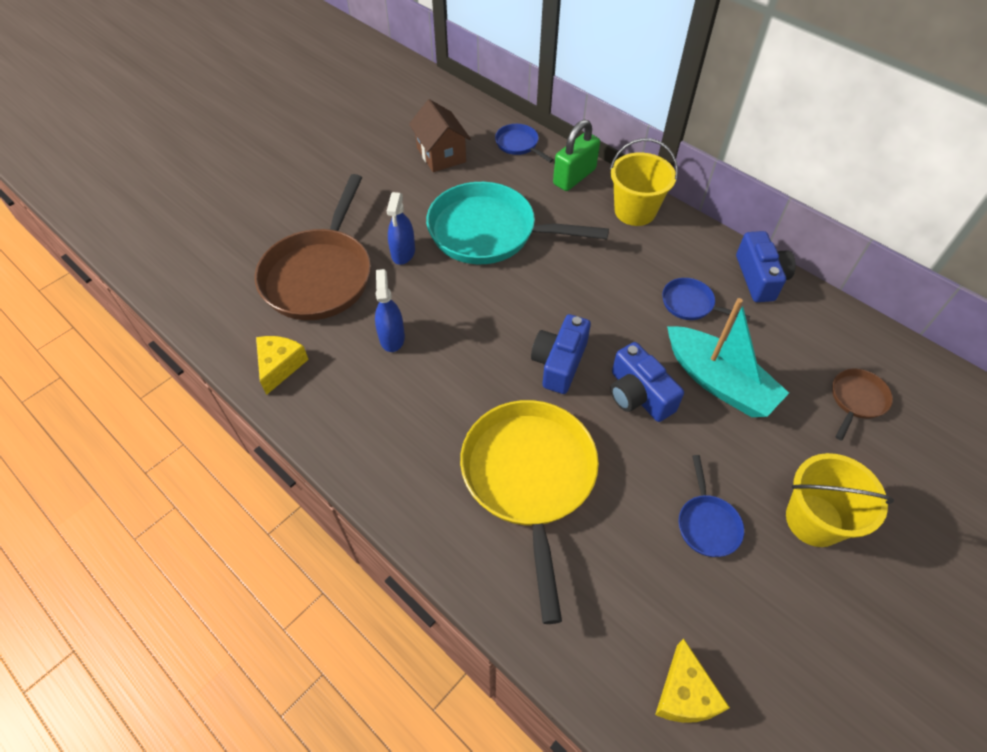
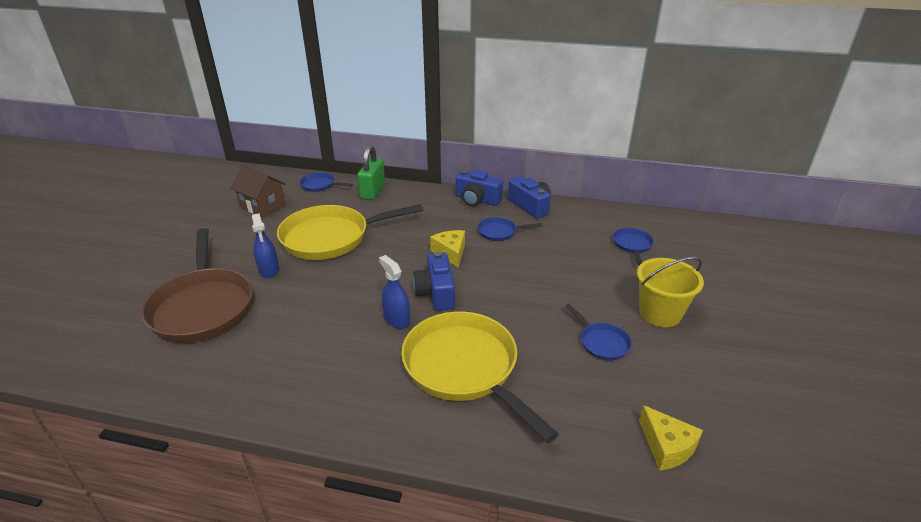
camera: 30 degrees left, 20 degrees down
yellow cheese [256,336,309,395] -> yellow cheese moved to [430,230,465,268]
blue spray bottle [375,269,405,352] -> blue spray bottle moved to [379,255,410,329]
turquoise pan [426,182,609,264] -> yellow pan [277,204,423,260]
yellow bucket [610,138,678,226] -> none
blue camera [610,342,684,422] -> blue camera moved to [456,170,503,206]
turquoise boat [667,298,789,417] -> none
brown pan [832,369,893,441] -> blue pan [613,228,654,265]

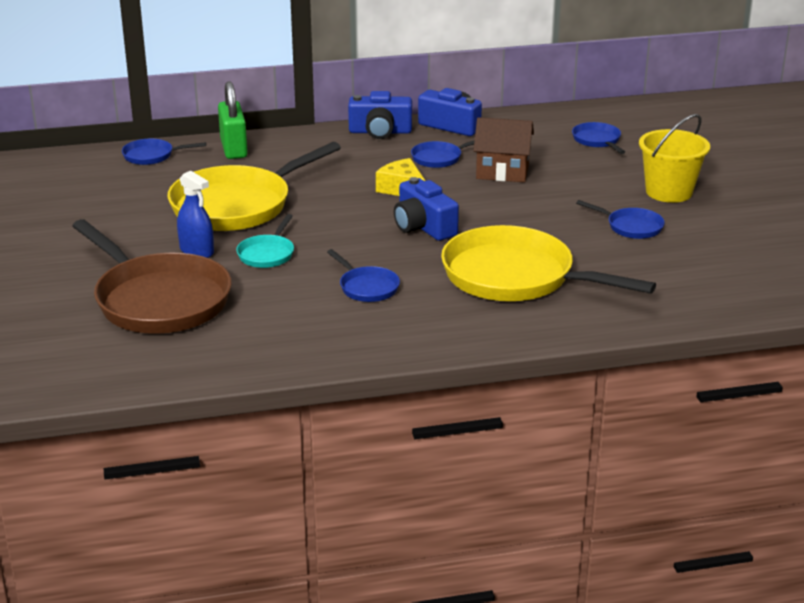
camera: 25 degrees left, 5 degrees down
brown house [230,165,286,217] -> brown house moved to [473,117,534,182]
blue spray bottle [379,255,410,329] -> none
yellow cheese [639,405,703,471] -> none
none -> turquoise pan [236,214,294,268]
none -> blue pan [327,249,400,302]

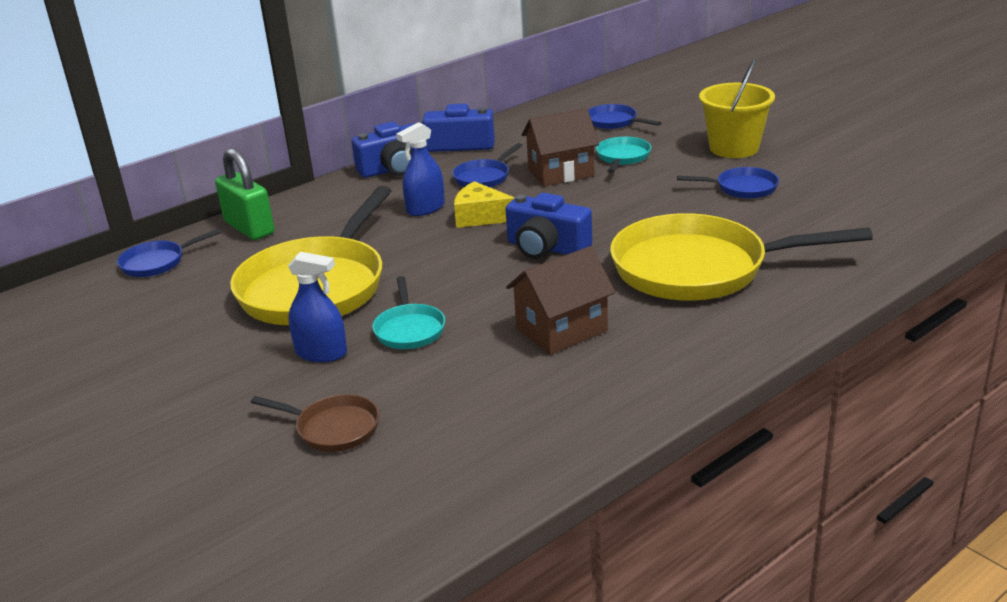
camera: 25 degrees left, 0 degrees up
brown pan [72,219,232,334] -> brown pan [251,394,379,452], size x0.45
blue pan [327,249,400,302] -> brown house [506,246,616,355]
none -> blue spray bottle [396,122,445,216]
none -> turquoise pan [596,137,651,173]

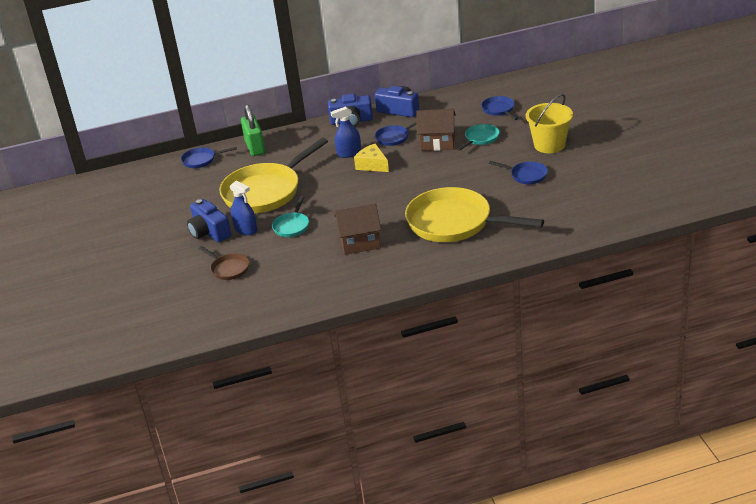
camera: 25 degrees right, 5 degrees up
blue camera [506,193,592,259] -> blue camera moved to [187,199,231,242]

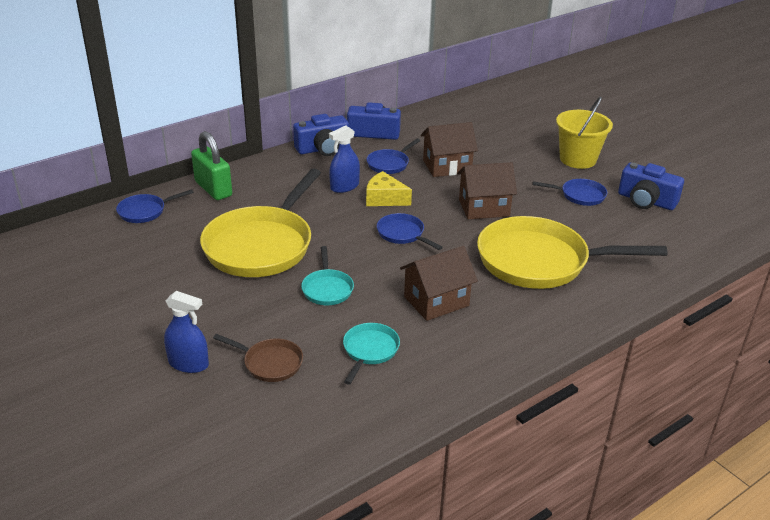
camera: 25 degrees left, 0 degrees up
blue camera [187,199,231,242] -> blue camera moved to [618,163,684,210]
blue spray bottle [230,181,257,235] -> blue spray bottle moved to [164,291,209,373]
turquoise pan [457,124,499,151] -> turquoise pan moved to [343,323,400,385]
blue pan [481,96,518,120] -> blue pan moved to [377,213,443,250]
none -> brown house [457,162,517,219]

